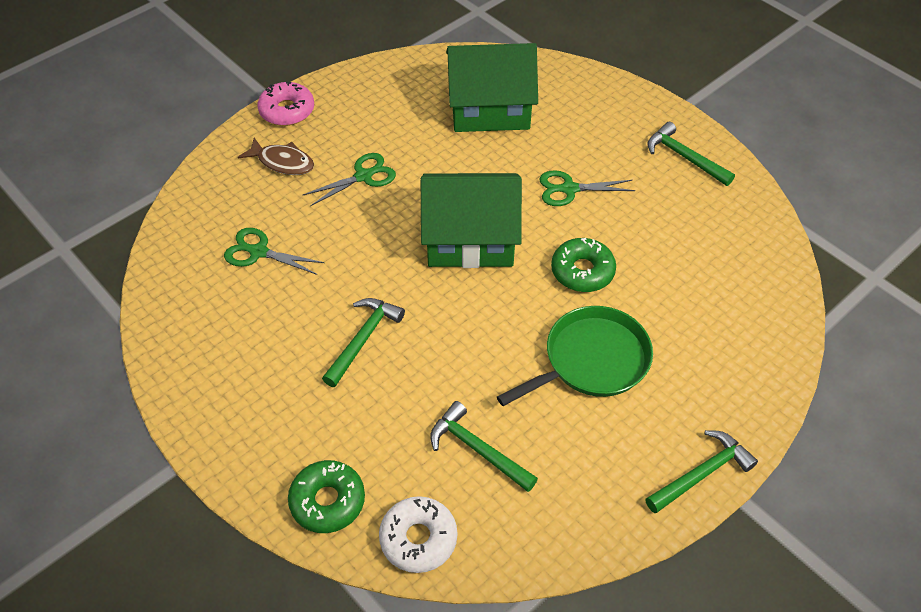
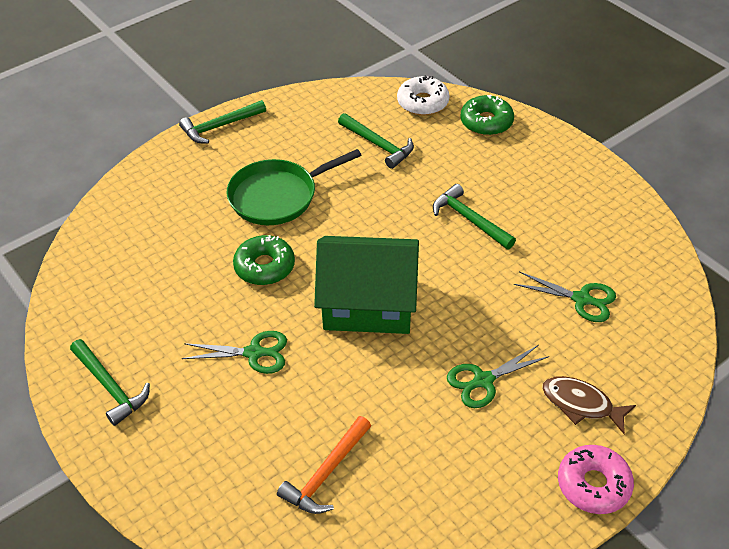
camera: 175 degrees left, 5 degrees down
green hammer [322,298,405,387] -> green hammer turned 105 degrees clockwise [433,184,516,249]
green house [446,43,538,132] -> orange hammer [277,416,371,514]

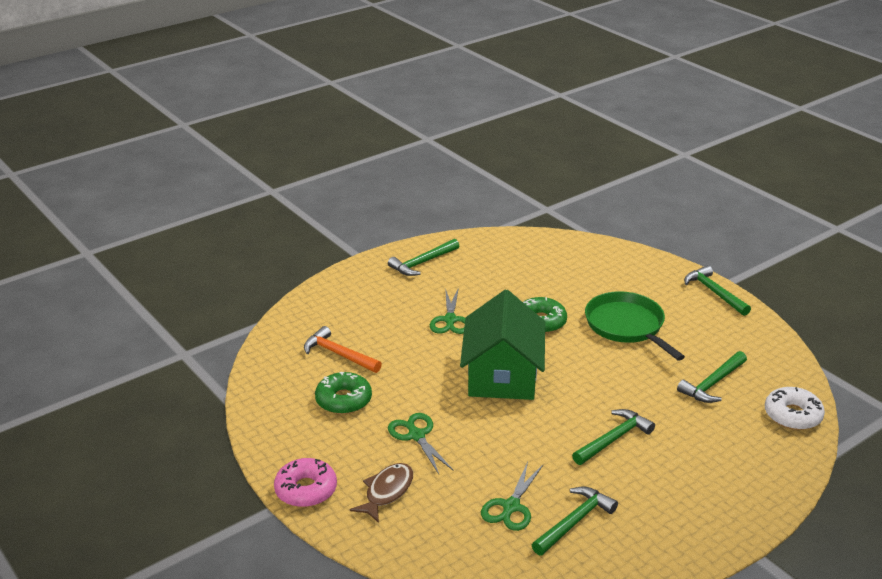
camera: 90 degrees right, 15 degrees down
green donut [460,95,514,136] -> green donut moved to [315,372,372,414]
none -> green hammer [532,487,618,555]

